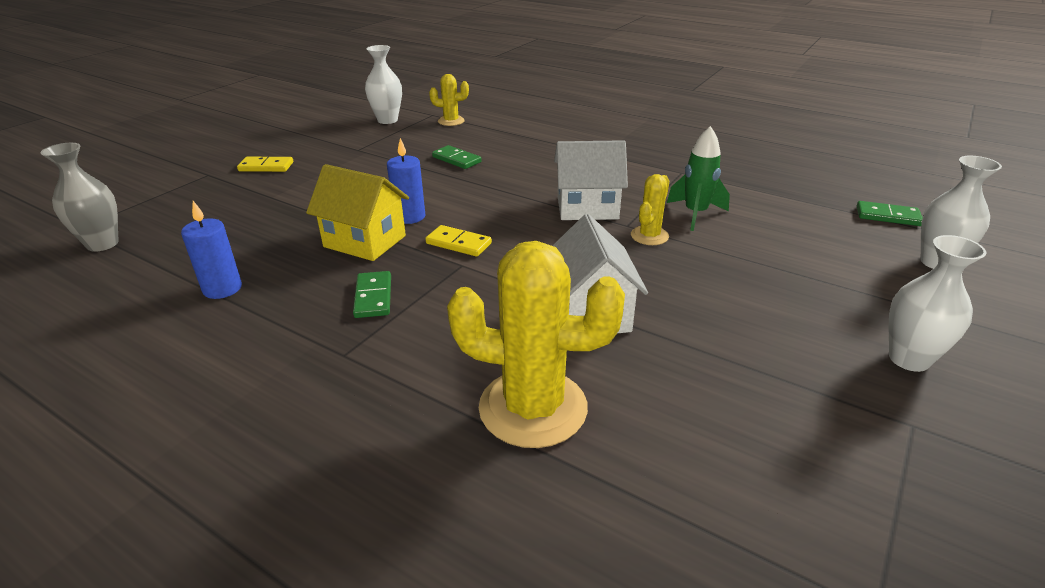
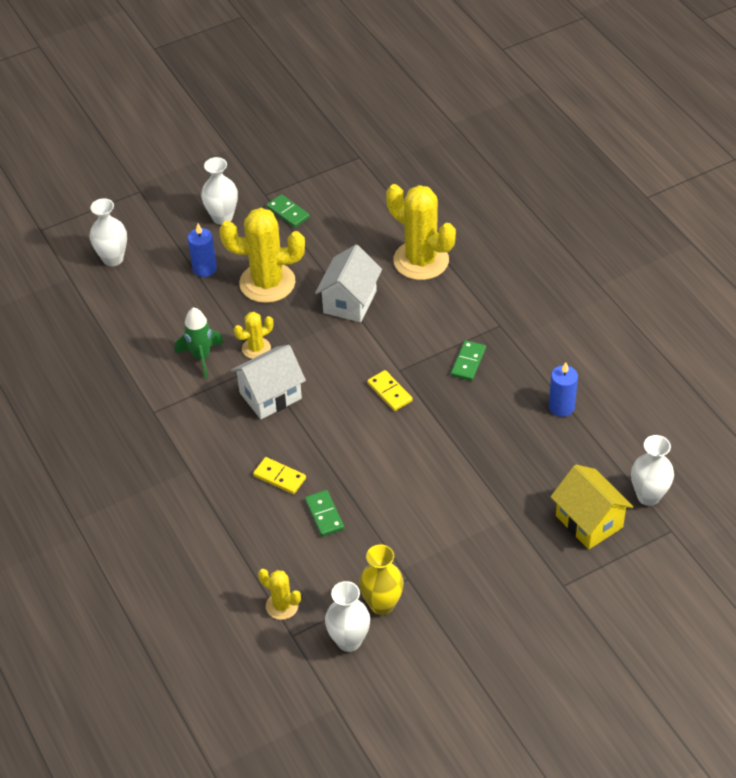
camera: 150 degrees left, 15 degrees up
grey vase [41,143,119,252] -> white vase [631,435,674,506]
yellow domino [237,157,293,172] -> yellow domino moved to [253,457,306,494]
yellow house [306,164,409,261] -> yellow house moved to [550,465,633,549]
blue candle [387,138,425,224] -> blue candle moved to [188,224,217,277]
white house [554,140,628,220] -> white house turned 60 degrees counterclockwise [231,345,306,419]
green domino [857,201,923,226] -> green domino moved to [267,194,310,228]
none -> yellow cactus [219,208,305,303]
none -> yellow vase [359,544,404,615]

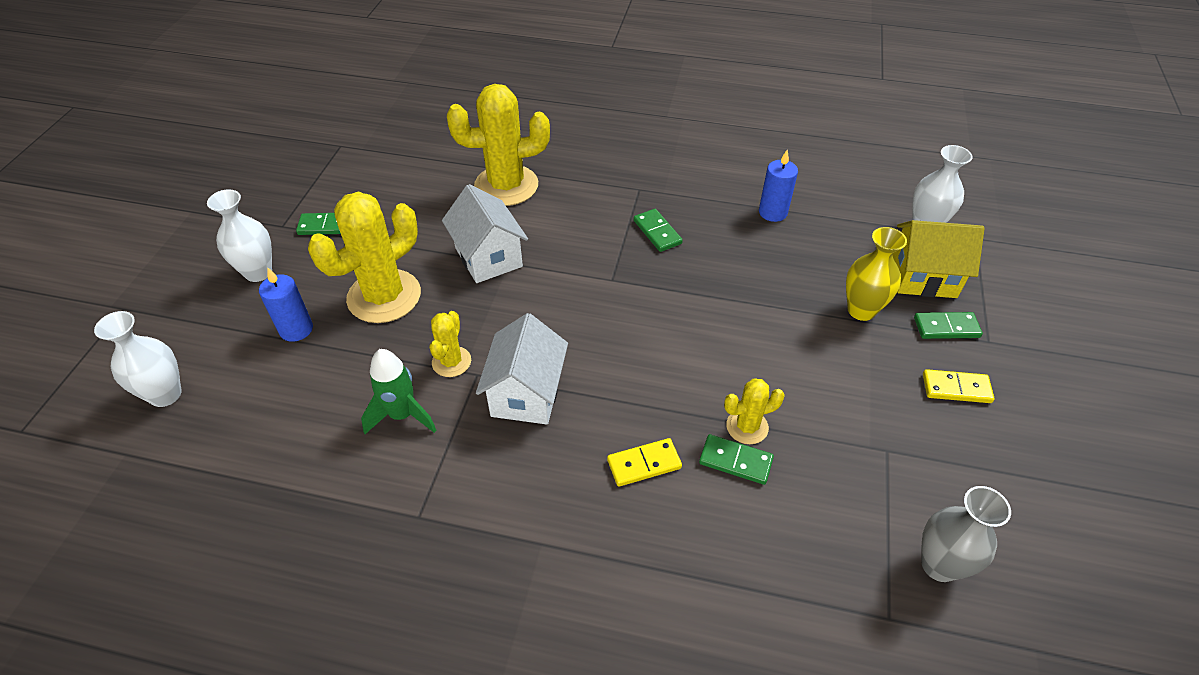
camera: 50 degrees left, 0 degrees up
yellow cactus [258,569,301,620] -> yellow cactus moved to [724,378,785,444]
white vase [325,581,370,652] -> grey vase [921,486,1011,582]
yellow vase [359,544,404,615] -> yellow vase moved to [846,227,907,321]
yellow domino [367,370,413,411] -> yellow domino moved to [923,369,995,403]
none -> green domino [914,312,983,339]

